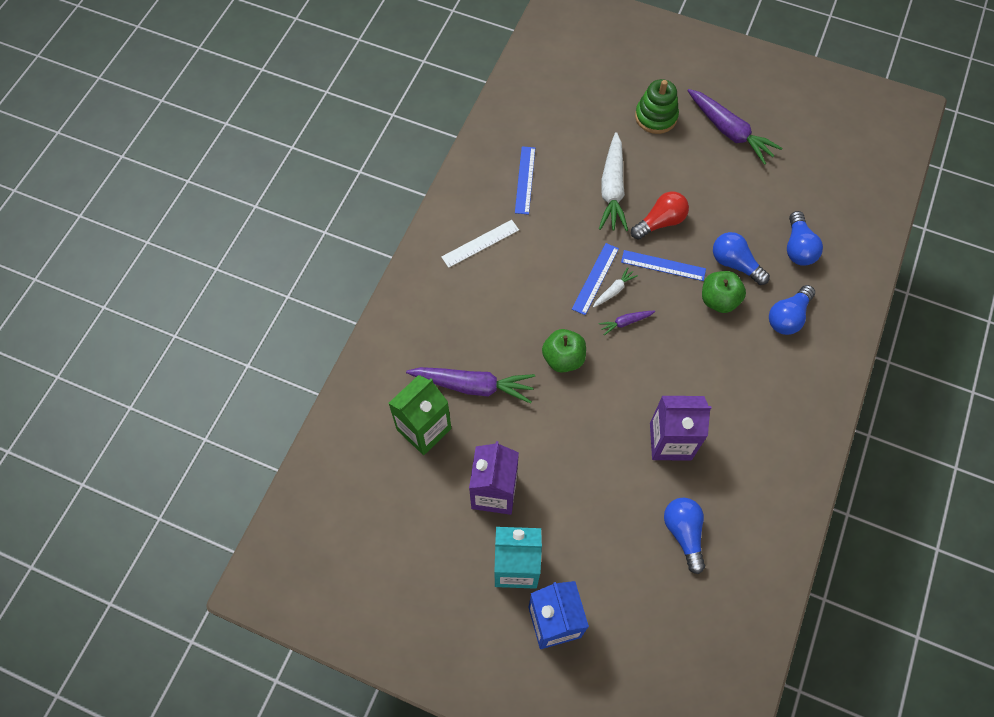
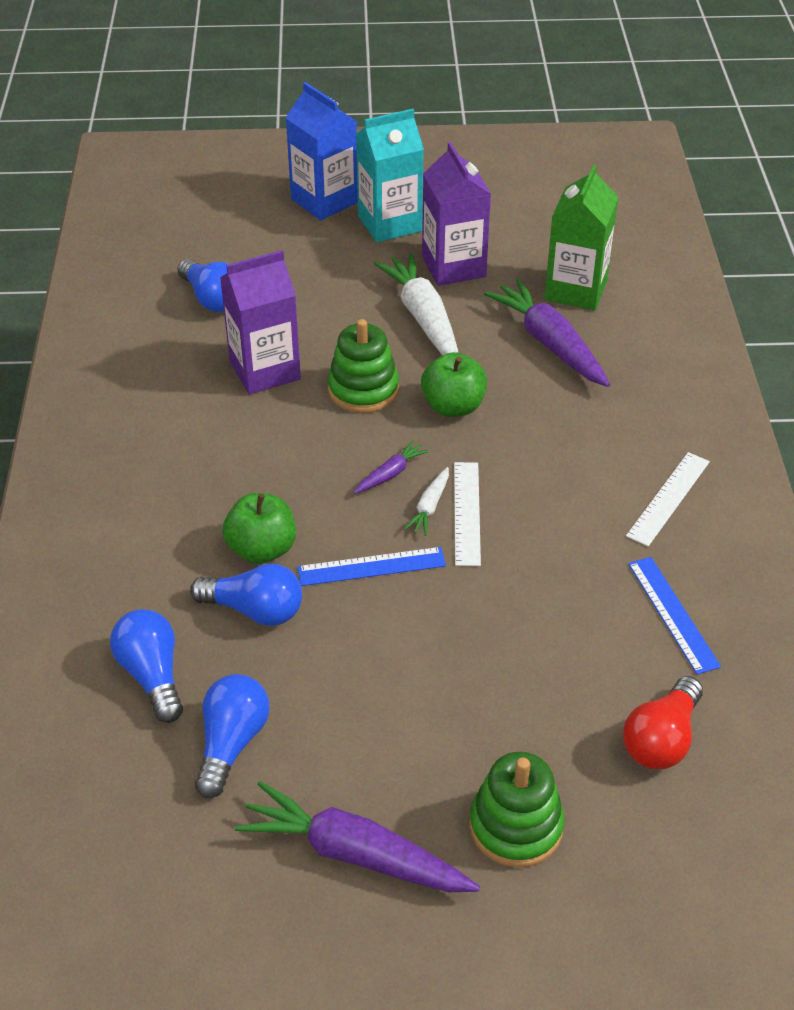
camera: 155 degrees right, 20 degrees down
purple carrot [406,367,535,404] -> purple carrot turned 75 degrees clockwise [484,279,610,387]
blue ruler [572,243,619,315] -> white ruler [454,462,481,566]
white carrot [599,132,628,231] -> white carrot moved to [373,253,458,356]
red light bulb [631,192,689,240] -> red light bulb moved to [623,676,703,769]
blue light bulb [769,285,815,335] -> blue light bulb moved to [195,674,269,798]
none -> green stacking toy [327,319,399,413]

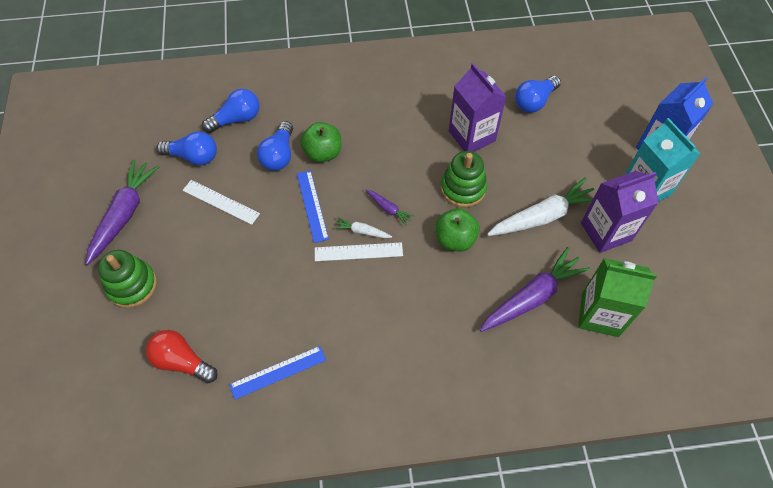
camera: 85 degrees right, 15 degrees up
white ruler [626,452,710,546] -> white ruler moved to [183,180,260,225]

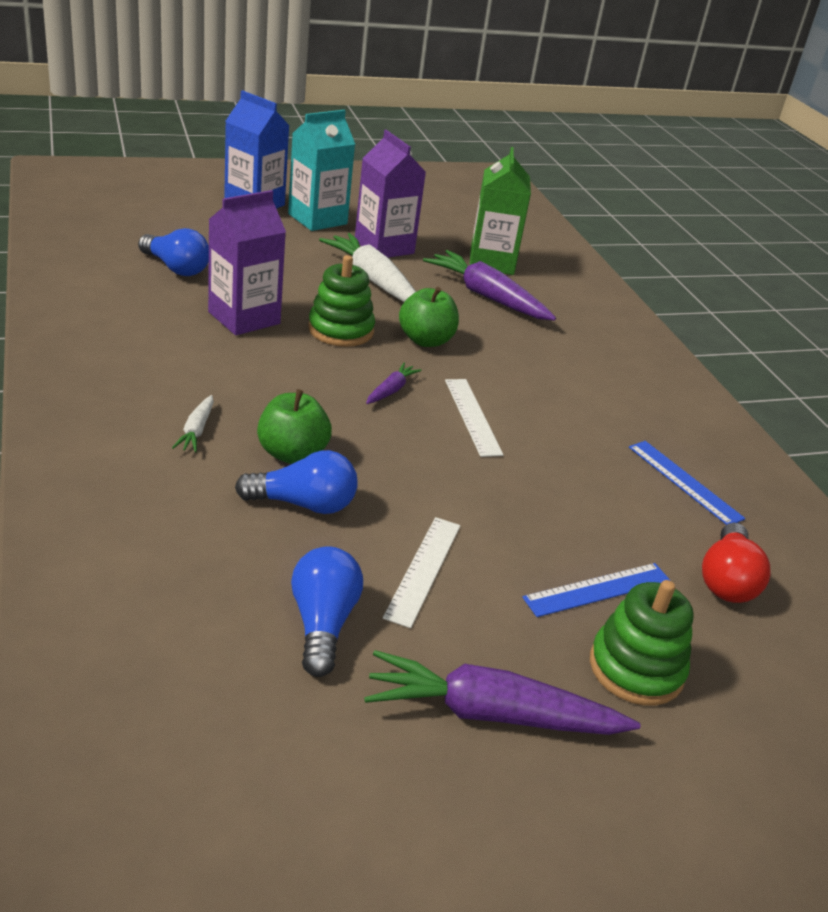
camera: 105 degrees left, 25 degrees down
blue light bulb [202,89,259,133] -> none
blue ruler [297,170,329,243] -> blue ruler moved to [522,563,671,617]
white carrot [333,217,392,238] -> white carrot moved to [172,395,214,452]

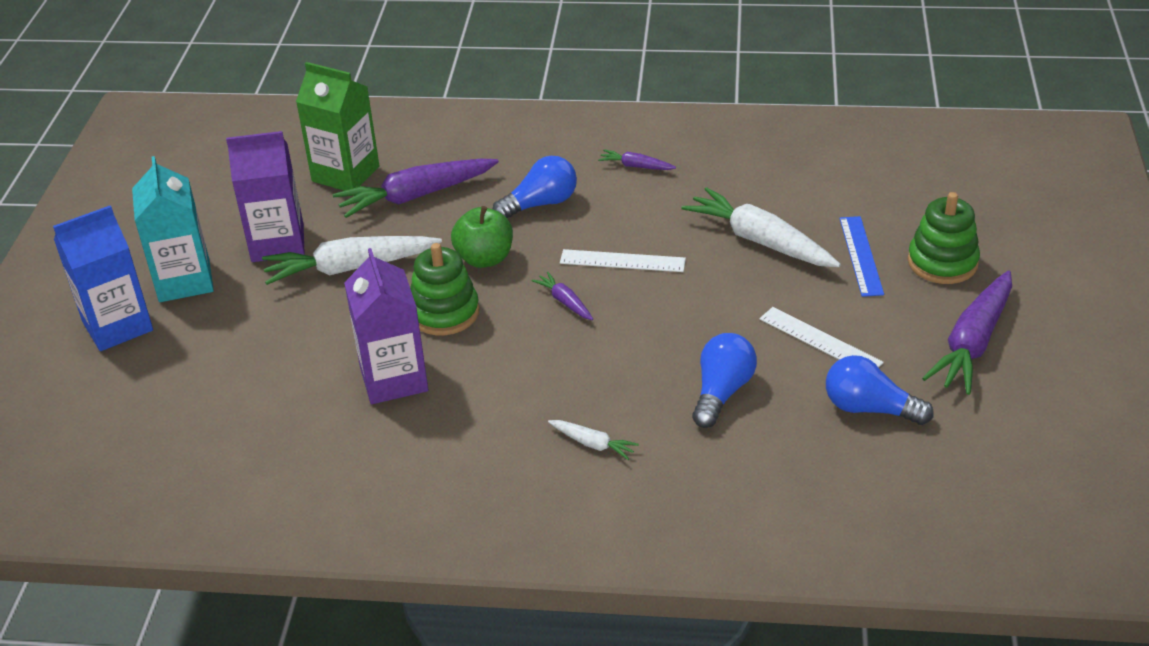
camera: 60 degrees left, 5 degrees up
blue light bulb [138,228,209,276] -> blue light bulb moved to [493,156,577,218]
green apple [257,389,332,464] -> none
blue ruler [629,441,745,525] -> none
red light bulb [702,523,770,603] -> none
none -> purple carrot [598,149,676,170]
none -> white carrot [681,187,841,267]

